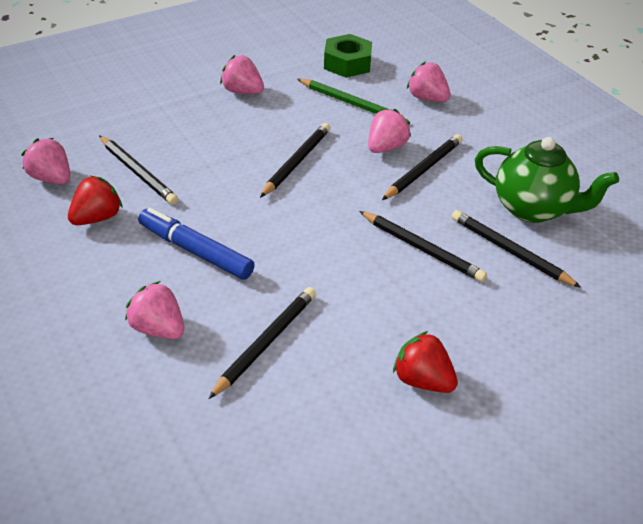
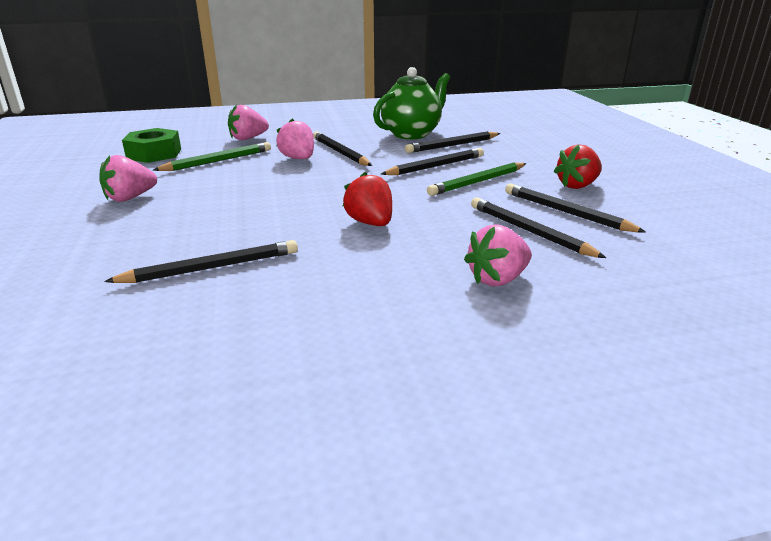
camera: 70 degrees left, 15 degrees down
pink strawberry [21,138,70,184] -> none
red strawberry [68,176,123,225] -> red strawberry moved to [342,172,392,226]
blue marker [138,208,255,280] -> none
black pencil [260,123,330,198] -> black pencil moved to [505,184,646,233]
none -> green pencil [427,163,527,196]

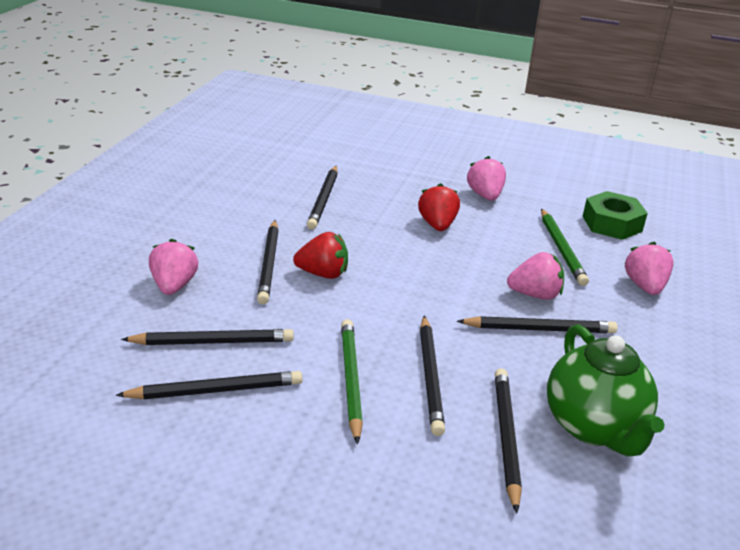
camera: 120 degrees right, 5 degrees up
red strawberry [554,144,602,189] -> red strawberry moved to [418,183,460,231]
none -> black pencil [257,220,279,304]

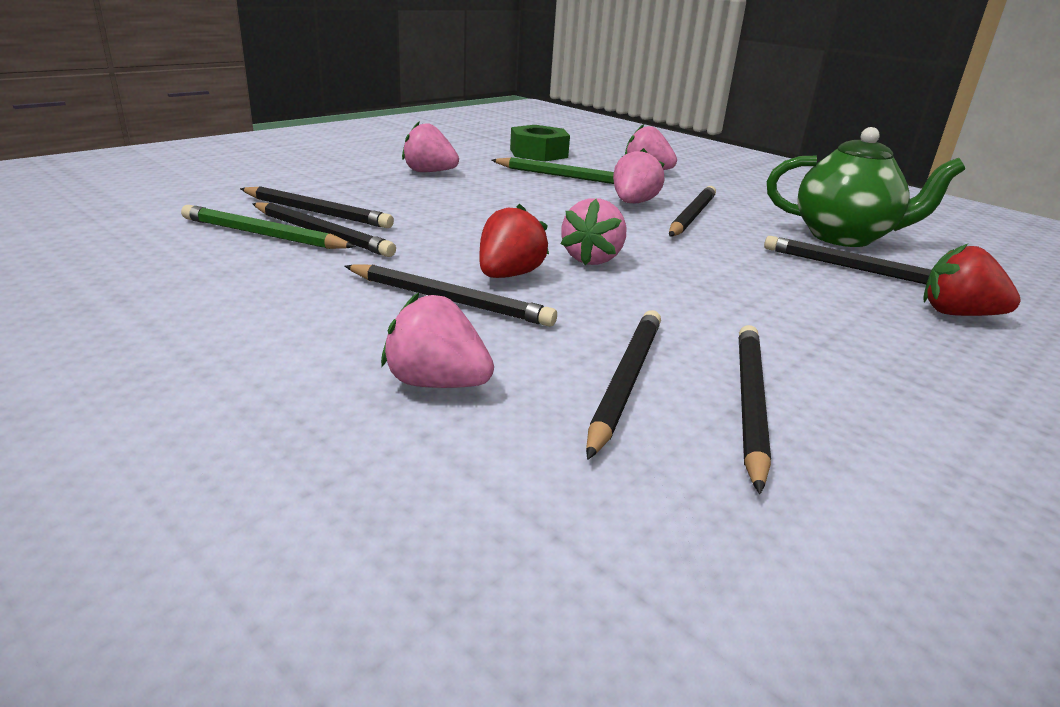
camera: 65 degrees left, 5 degrees down
green pencil [341,319,363,444] -> green pencil moved to [181,205,356,249]
red strawberry [418,183,460,231] -> red strawberry moved to [923,244,1021,316]
black pencil [420,316,445,436] -> black pencil moved to [240,186,394,228]
none -> pink strawberry [561,198,626,265]

